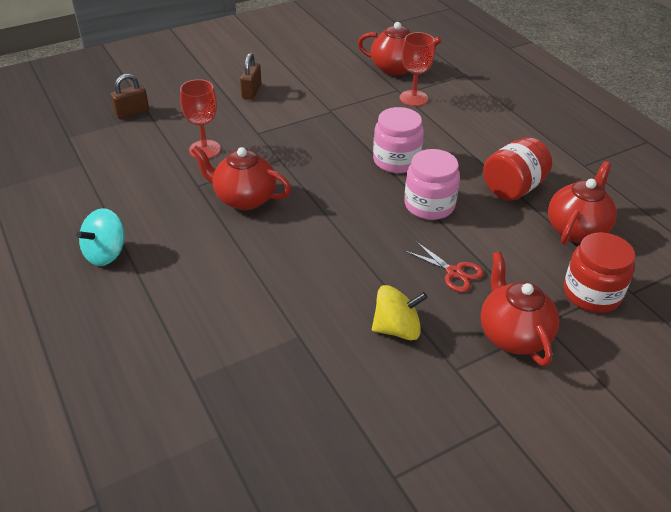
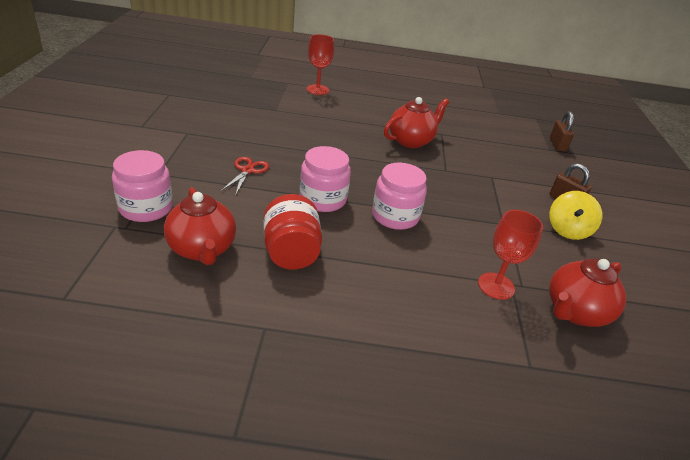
camera: 120 degrees right, 5 degrees down
turquoise spinning top [76,208,125,266] -> none
red goblet [180,79,221,159] -> red goblet moved to [307,34,334,95]
yellow spinning top [372,285,428,340] -> yellow spinning top moved to [549,191,602,240]
red scissors [405,241,484,292] -> red scissors turned 120 degrees clockwise [221,157,269,194]
red teapot [481,252,559,366] -> none
red jar [564,232,635,313] -> pink jar [112,150,173,222]

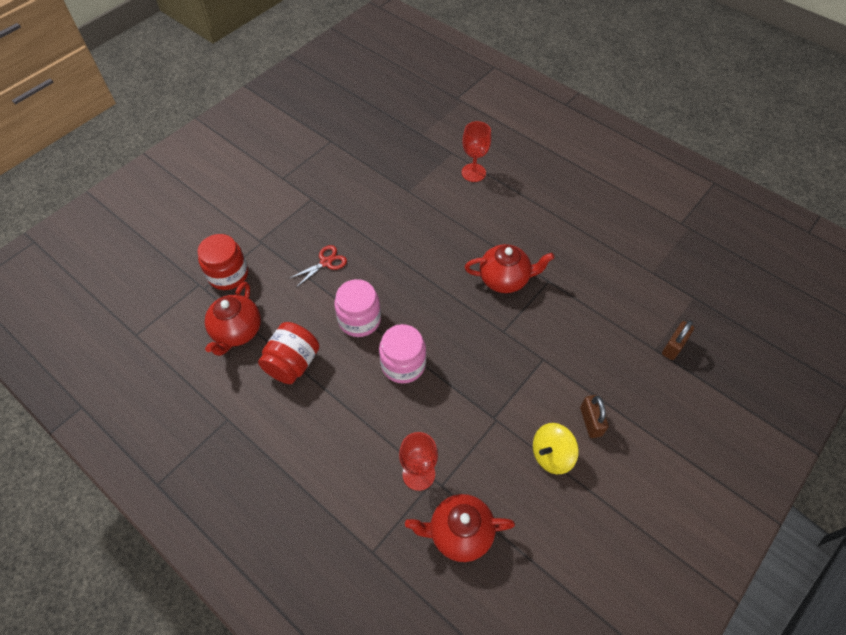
camera: 40 degrees right, 20 degrees up
pink jar [112,150,173,222] -> red jar [197,234,248,290]

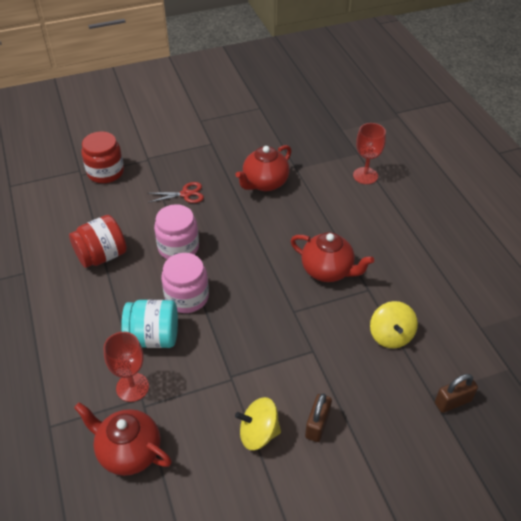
camera: 30 degrees right, 10 degrees down
red teapot [205,282,261,356] -> red teapot moved to [235,145,291,191]
none -> turquoise jar [121,300,178,348]
none -> yellow spinning top [370,301,418,348]

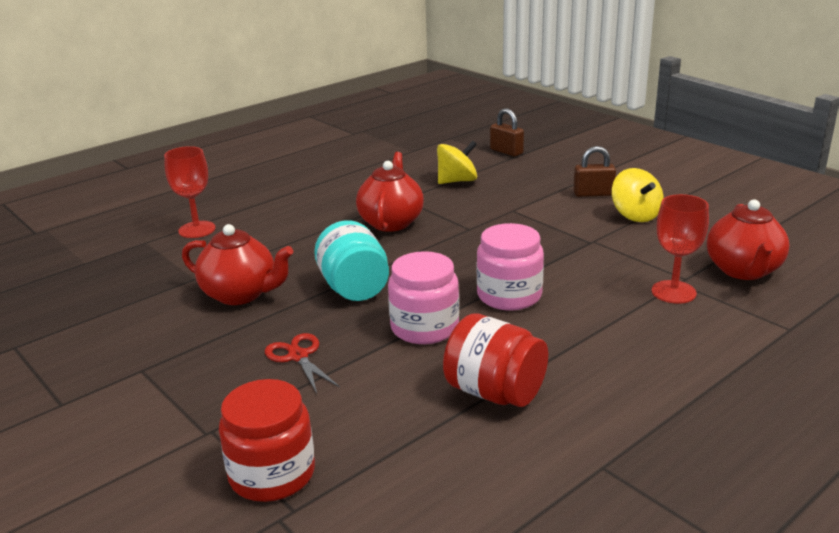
camera: 110 degrees left, 20 degrees down
turquoise jar [121,300,178,348] -> turquoise jar moved to [314,220,389,301]

